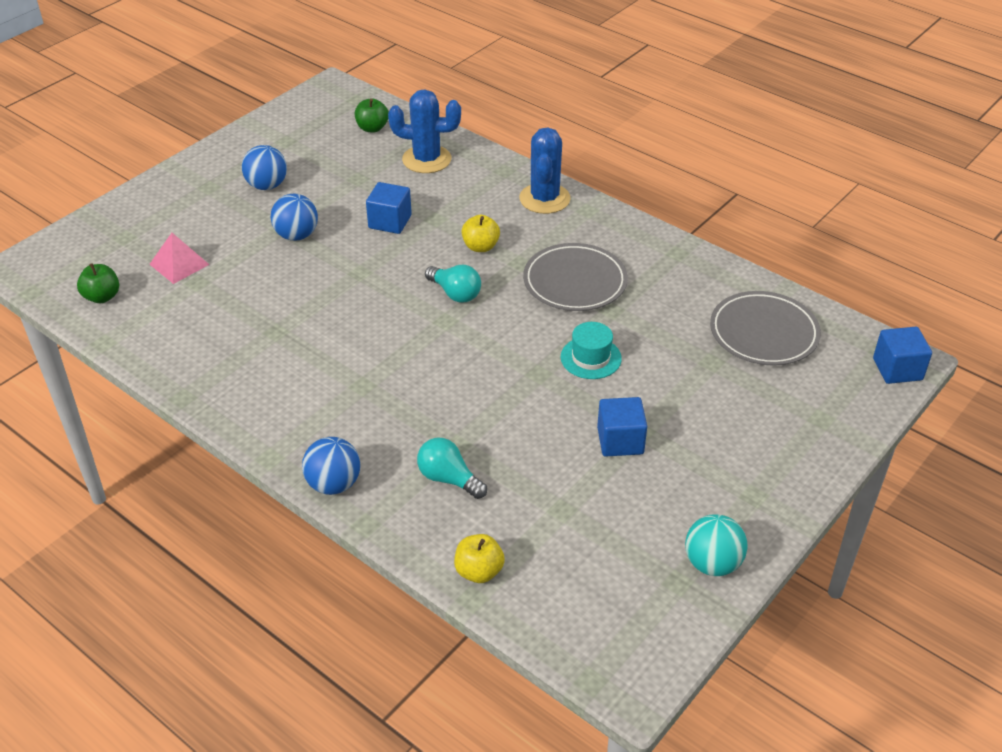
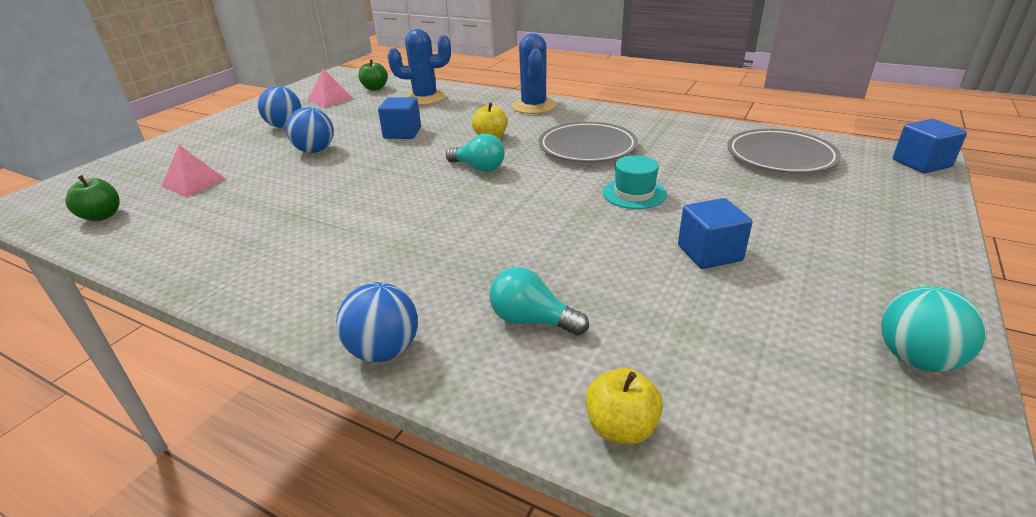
camera: 10 degrees left, 10 degrees down
none -> pink pyramid [308,69,352,107]

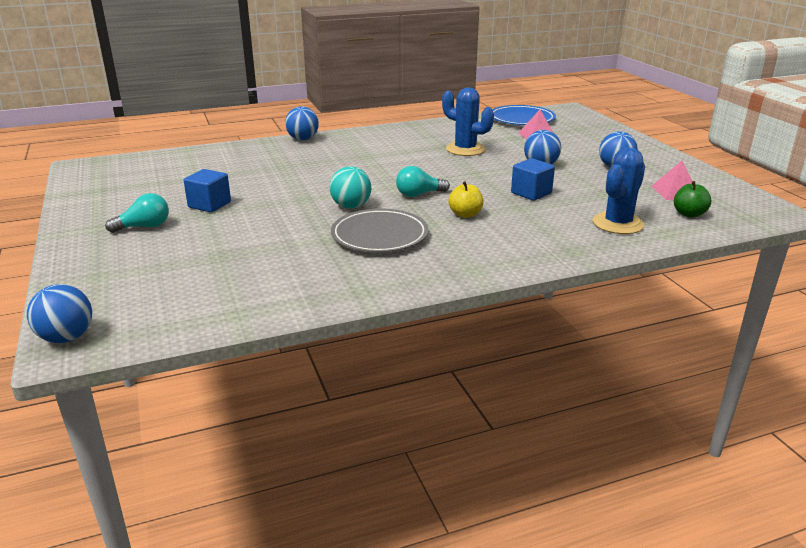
camera: 130 degrees right, 5 degrees down
green apple [66,175,120,221] -> blue plate [492,105,556,125]
turquoise light bulb [489,267,589,336] -> turquoise light bulb moved to [105,193,169,233]
blue cactus [512,33,556,114] -> blue cactus moved to [442,87,494,156]
yellow apple [586,368,663,444] -> none
turquoise hat [603,155,667,209] -> none
grey plate [727,129,841,173] -> none
turquoise ball [881,286,986,372] -> turquoise ball moved to [330,167,371,209]
blue cube [893,119,967,173] -> blue ball [27,284,92,343]

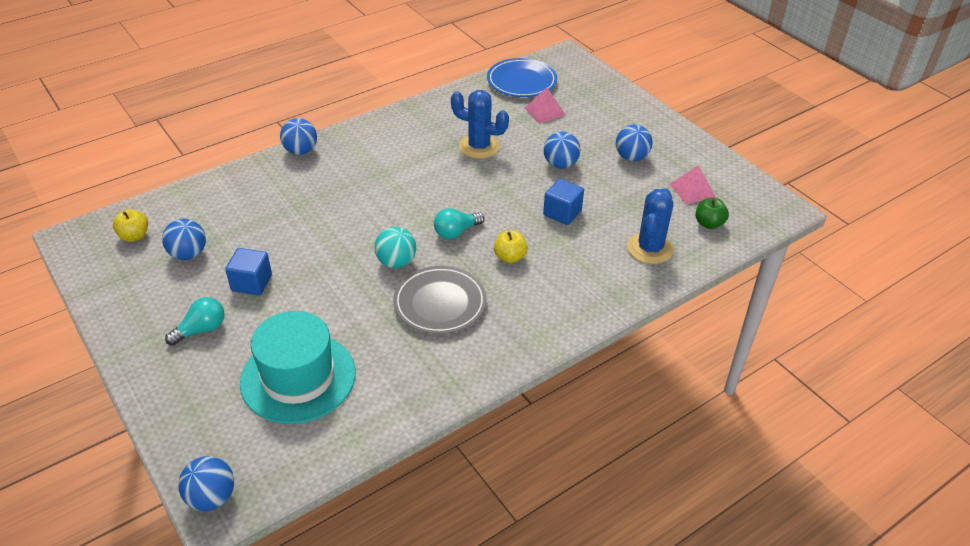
camera: 15 degrees left, 15 degrees up
none -> yellow apple [113,209,148,242]
none -> blue ball [162,219,206,260]
none -> turquoise hat [240,311,356,424]

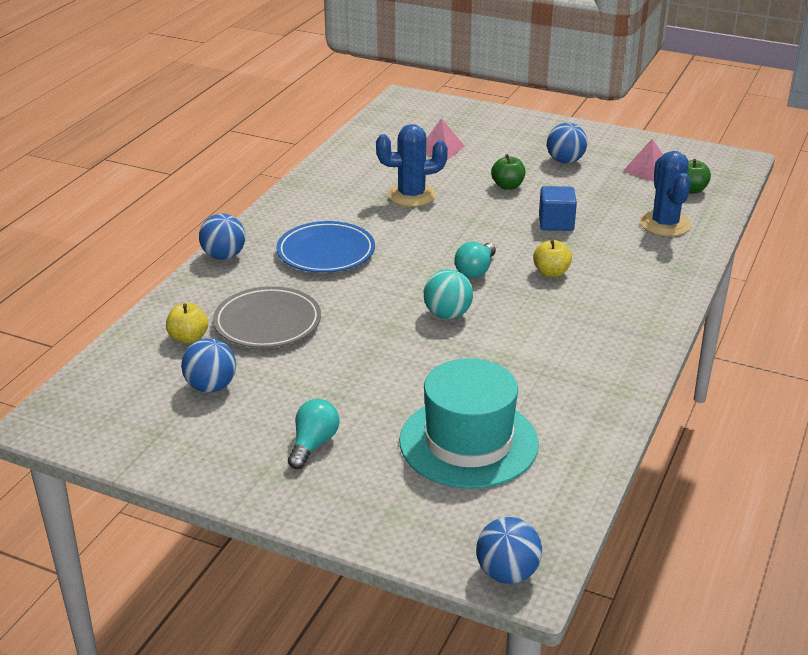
camera: 30 degrees left, 10 degrees down
yellow apple [113,209,148,242] -> yellow apple moved to [166,303,208,344]
blue cube [225,248,272,295] -> none
grey plate [393,266,487,334] -> grey plate moved to [213,286,321,348]
blue plate [487,58,557,97] -> blue plate moved to [276,221,375,273]
blue ball [544,131,581,169] -> green apple [491,154,525,190]

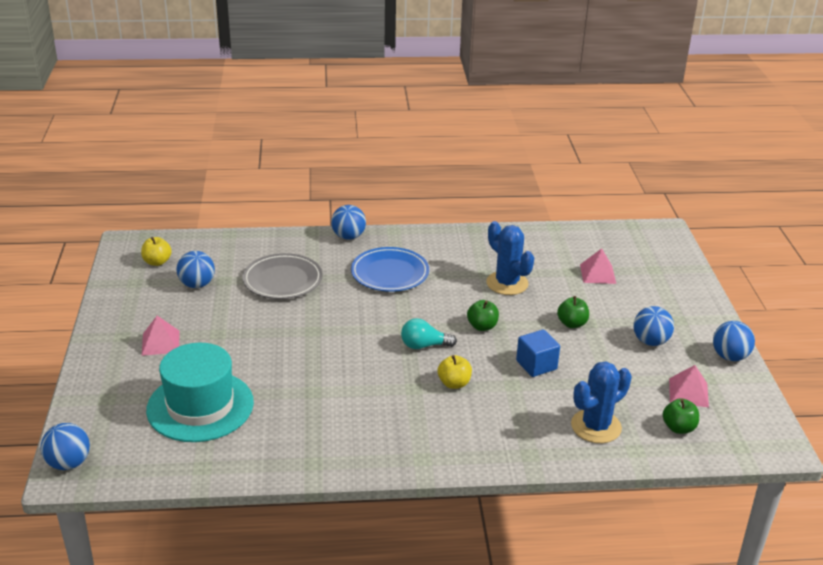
camera: 60 degrees right, 0 degrees up
yellow apple [166,303,208,344] -> yellow apple moved to [141,237,172,266]
turquoise light bulb [288,399,339,469] -> pink pyramid [142,316,180,356]
turquoise ball [424,269,473,319] -> none
none -> green apple [467,300,499,331]
none -> blue ball [713,321,755,361]

